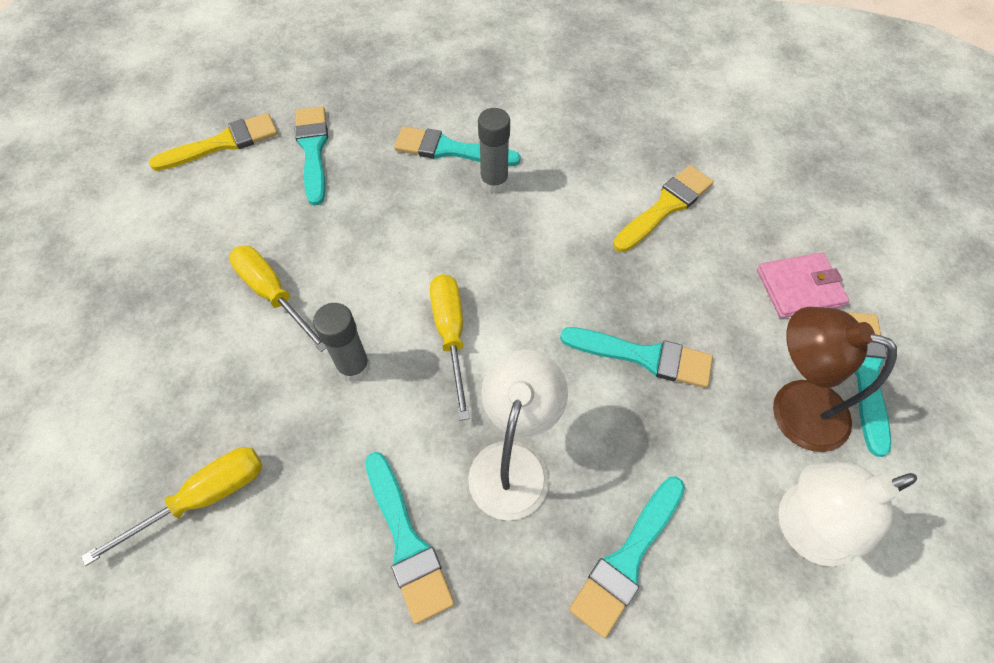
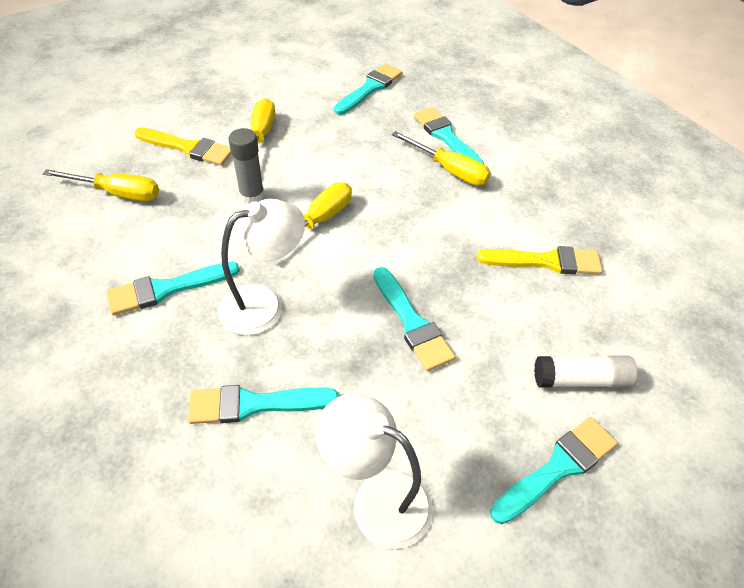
camera: 45 degrees right, 10 degrees down
yellow brush [149,113,278,171] -> yellow brush moved to [134,127,231,166]
turquoise brush [365,452,455,624] -> turquoise brush turned 45 degrees clockwise [107,262,240,316]
grey glue stick [478,108,510,193] -> yellow screwdriver [392,131,491,186]
pink wallet [757,252,849,318] -> white glue stick [534,356,638,388]
brown lamp [773,307,897,452] -> none

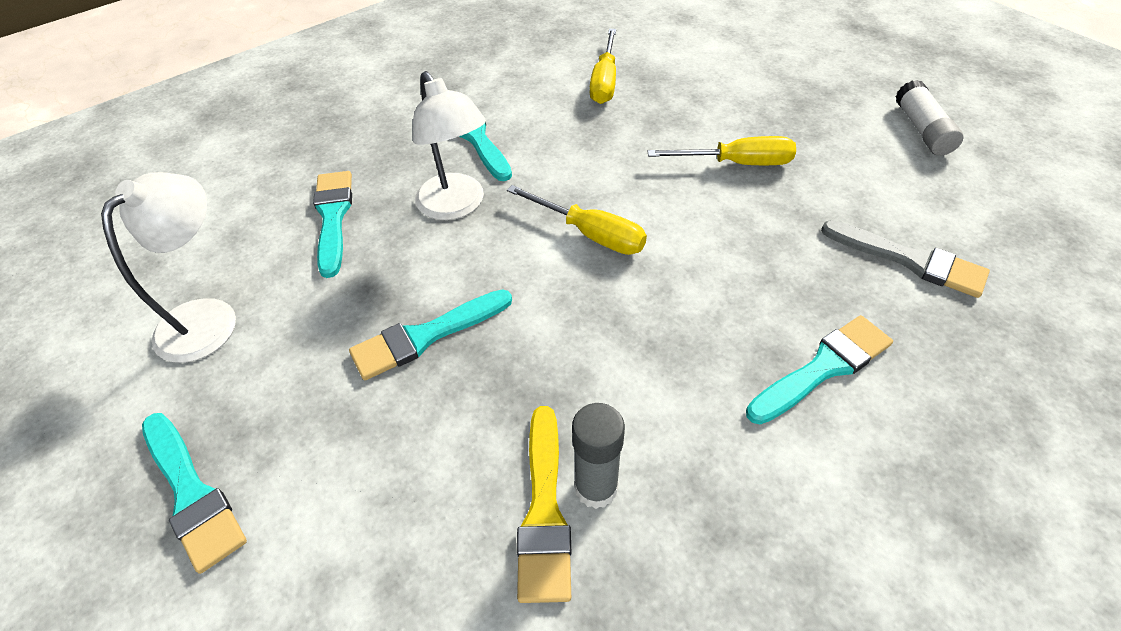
camera: 90 degrees right, 0 degrees up
yellow brush [134,127,231,166] -> none
grey glue stick [229,128,264,204] -> grey glue stick moved to [572,403,625,509]
turquoise brush [334,64,403,115] -> grey brush [821,220,990,298]
yellow screwdriver [392,131,491,186] -> none
white glue stick [534,356,638,388] -> white glue stick moved to [896,80,963,156]

